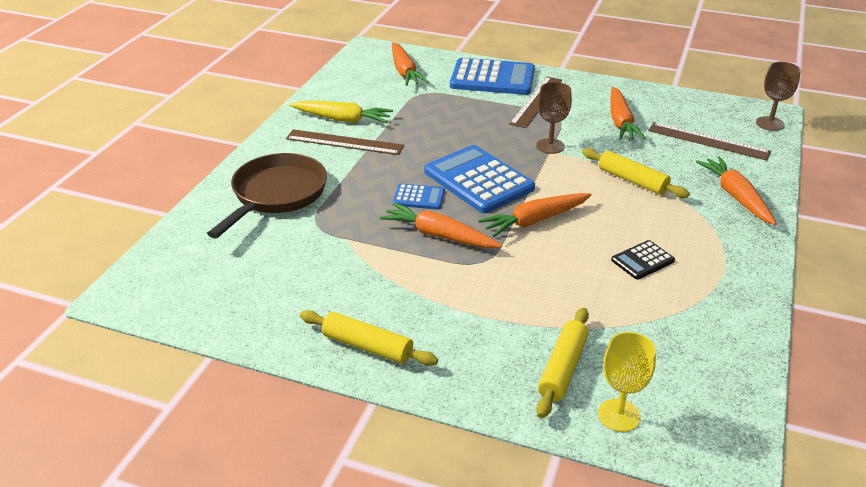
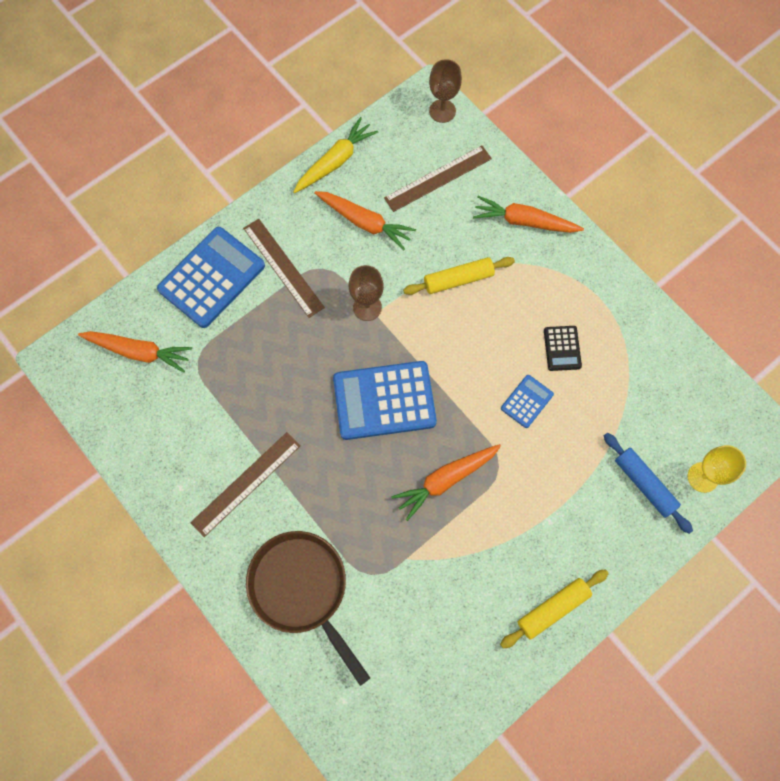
camera: 60 degrees left, 35 degrees up
yellow carrot [289,101,393,123] -> yellow carrot moved to [293,117,378,193]
blue calculator [393,184,445,210] -> blue calculator moved to [501,375,554,428]
orange carrot [478,193,591,237] -> none
yellow rolling pin [536,308,589,418] -> blue rolling pin [604,433,693,534]

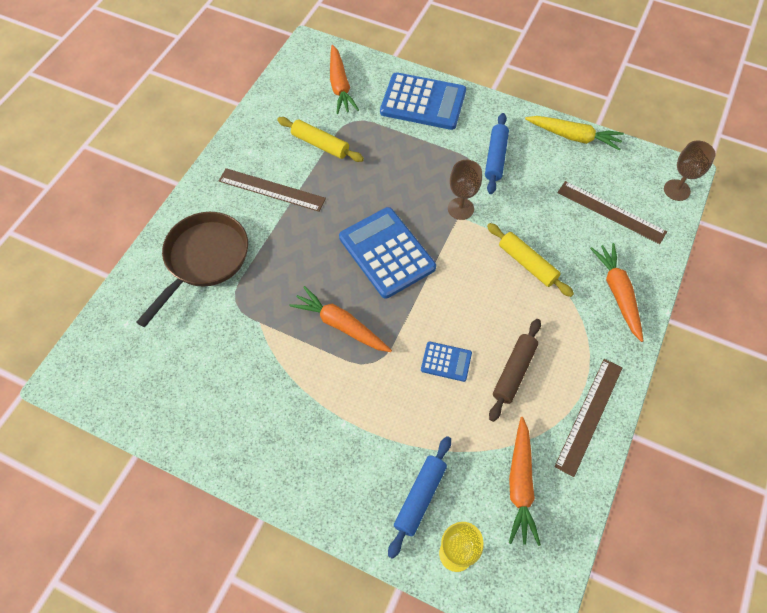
camera: 65 degrees right, 10 degrees down
brown ruler [243,219,325,318] -> brown ruler moved to [554,359,622,477]
orange carrot [314,191,416,250] -> orange carrot moved to [509,417,541,546]
yellow rolling pin [500,569,609,649] -> yellow rolling pin moved to [277,117,364,162]
black calculator [544,326,582,371] -> brown rolling pin [489,319,541,422]
none -> blue rolling pin [485,113,509,194]

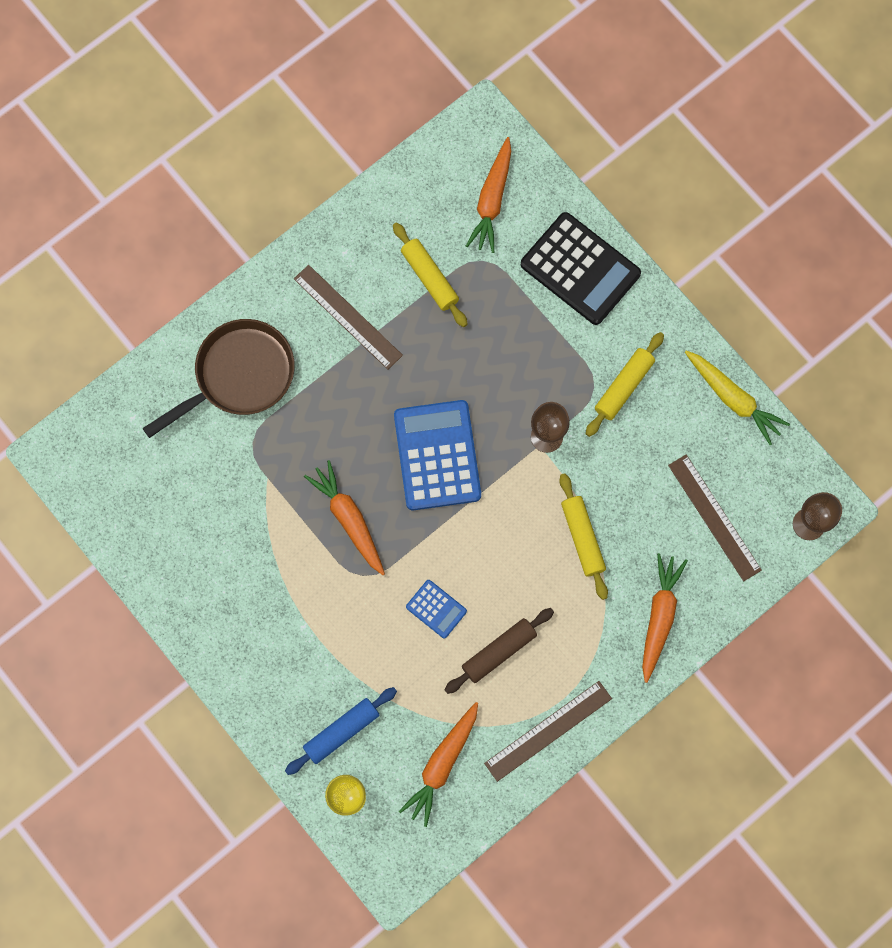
camera: 25 degrees right, 15 degrees up
blue calculator [380,72,466,130] -> black calculator [521,212,641,325]
blue rolling pin [485,113,509,194] -> yellow rolling pin [586,332,664,437]

